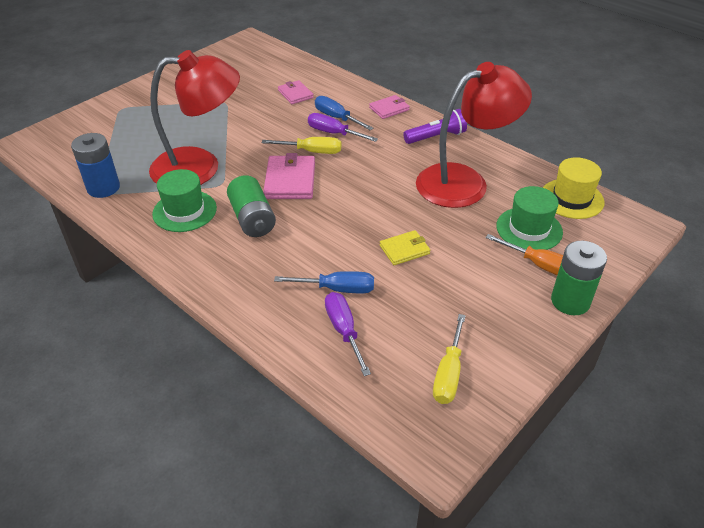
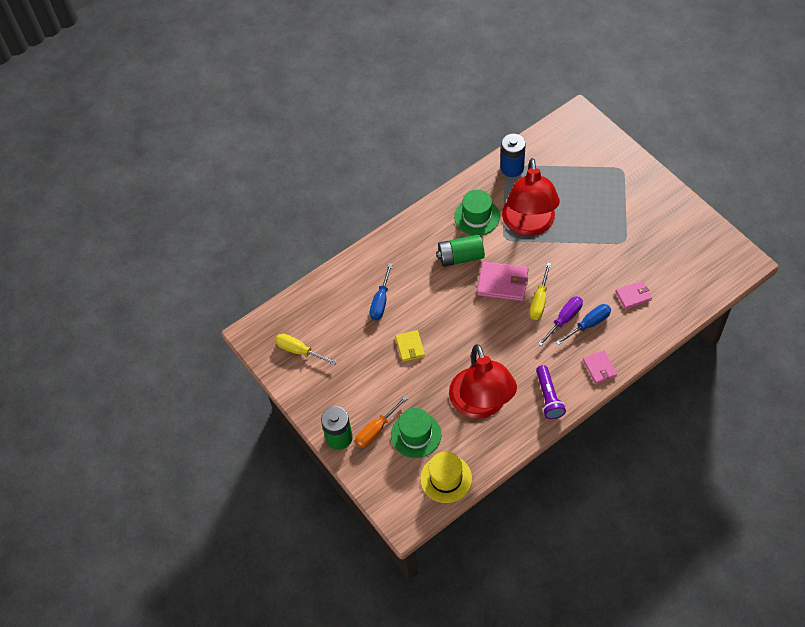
camera: 105 degrees right, 15 degrees up
purple screwdriver [325,292,371,376] -> none

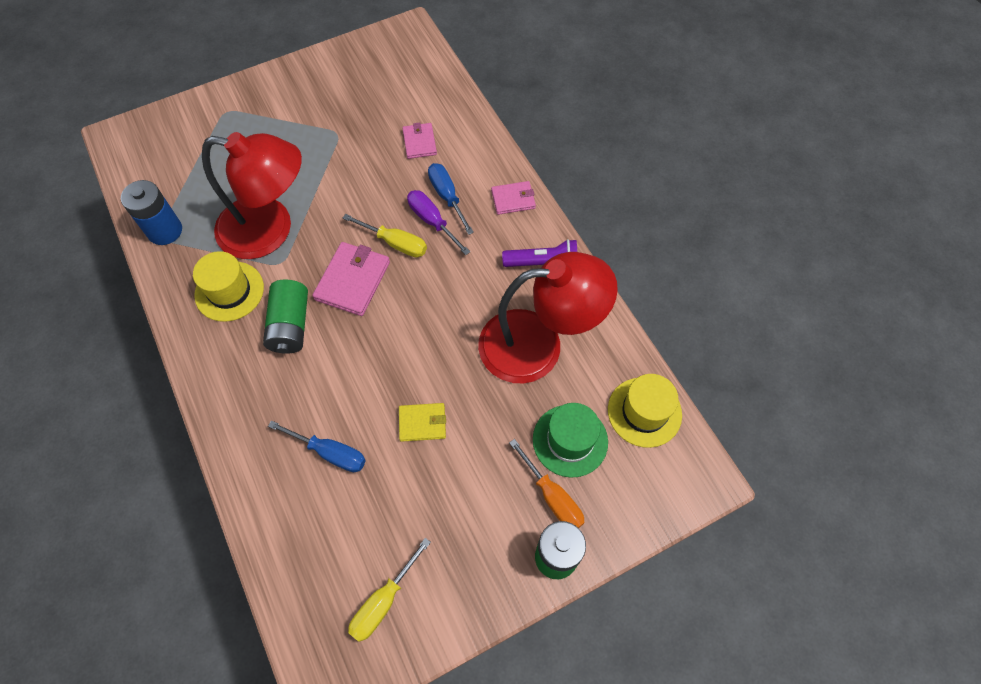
camera: 85 degrees left, 5 degrees up
green hat [454,190,500,235] -> yellow hat [193,251,264,322]

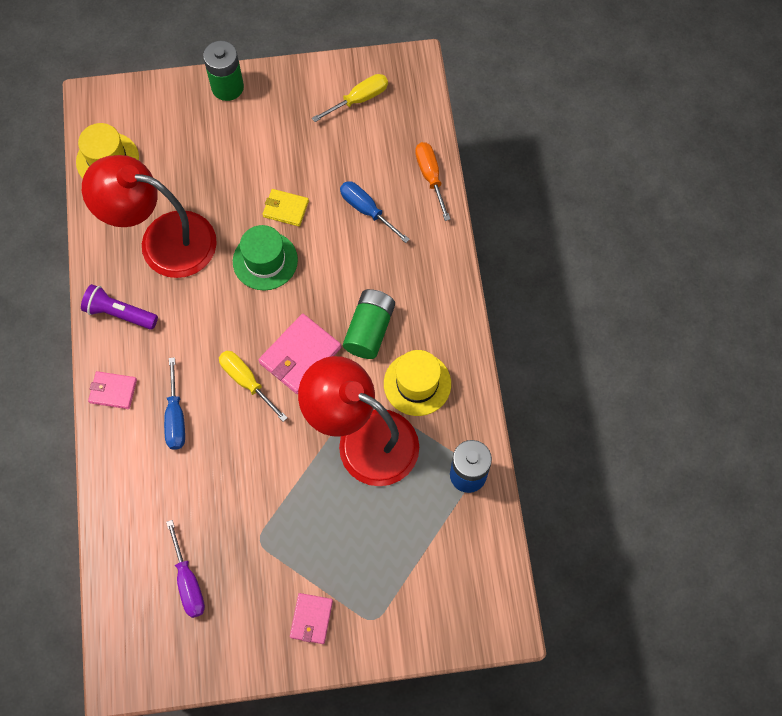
camera: 160 degrees left, 5 degrees up
pink wallet [402,122,437,159] -> pink wallet moved to [290,593,333,644]
purple screwdriver [407,190,470,255] -> purple screwdriver moved to [166,520,205,618]
orange screwdriver [509,439,584,528] -> orange screwdriver moved to [415,142,451,221]
green hat [533,403,608,478] -> green hat moved to [233,225,298,291]

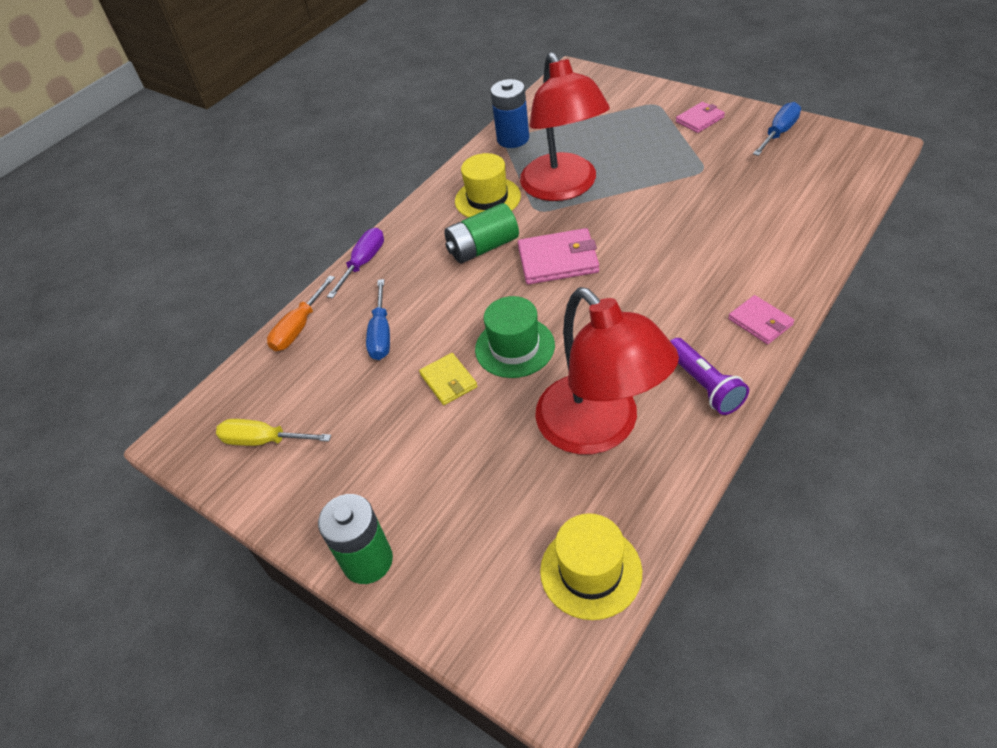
camera: 130 degrees left, 20 degrees down
blue screwdriver [164,357,185,450] -> blue screwdriver moved to [753,102,801,156]
purple screwdriver [166,520,205,618] -> purple screwdriver moved to [327,228,384,298]
yellow screwdriver [219,351,288,422] -> none

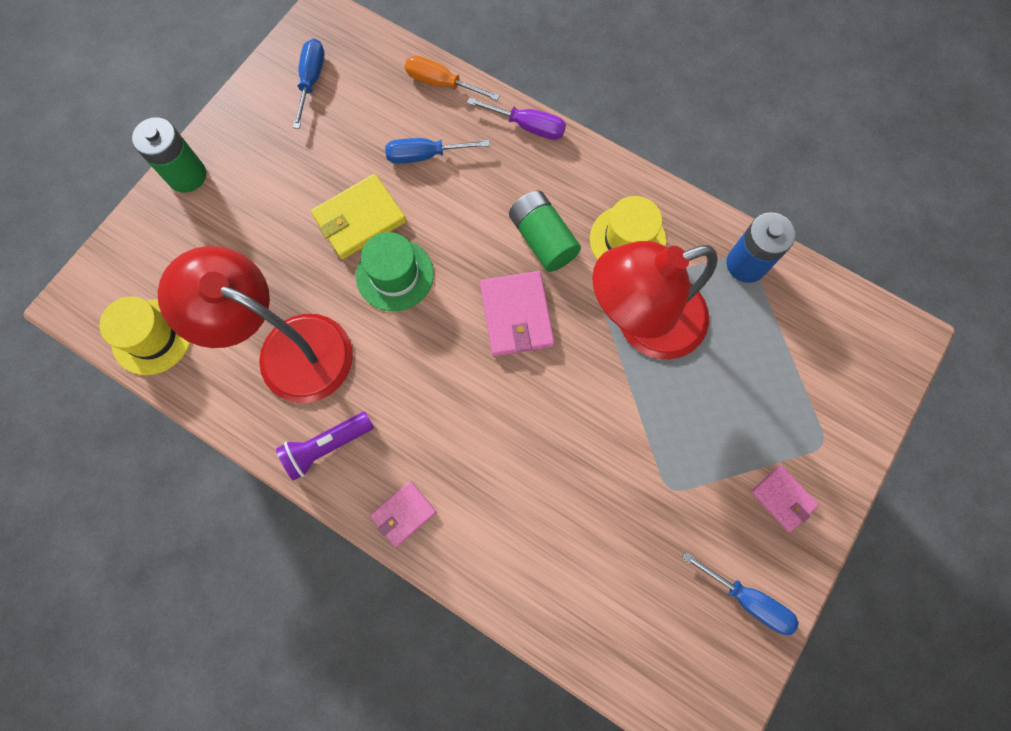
camera: 80 degrees right, 25 degrees up
yellow screwdriver [216,419,331,446] -> blue screwdriver [293,39,324,129]
yellow wallet [419,353,477,405] -> yellow wallet [311,174,406,260], size x1.63
red lamp [535,287,679,454] -> red lamp turned 60 degrees clockwise [158,246,353,403]

